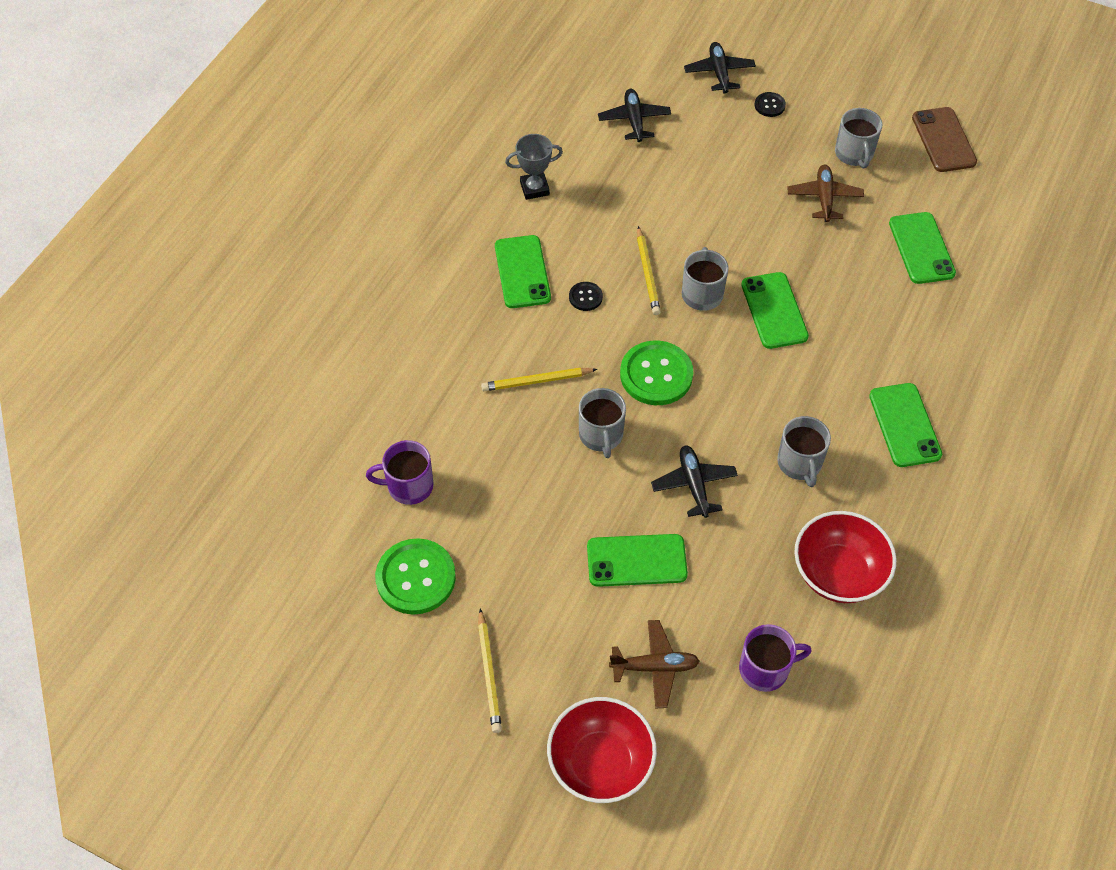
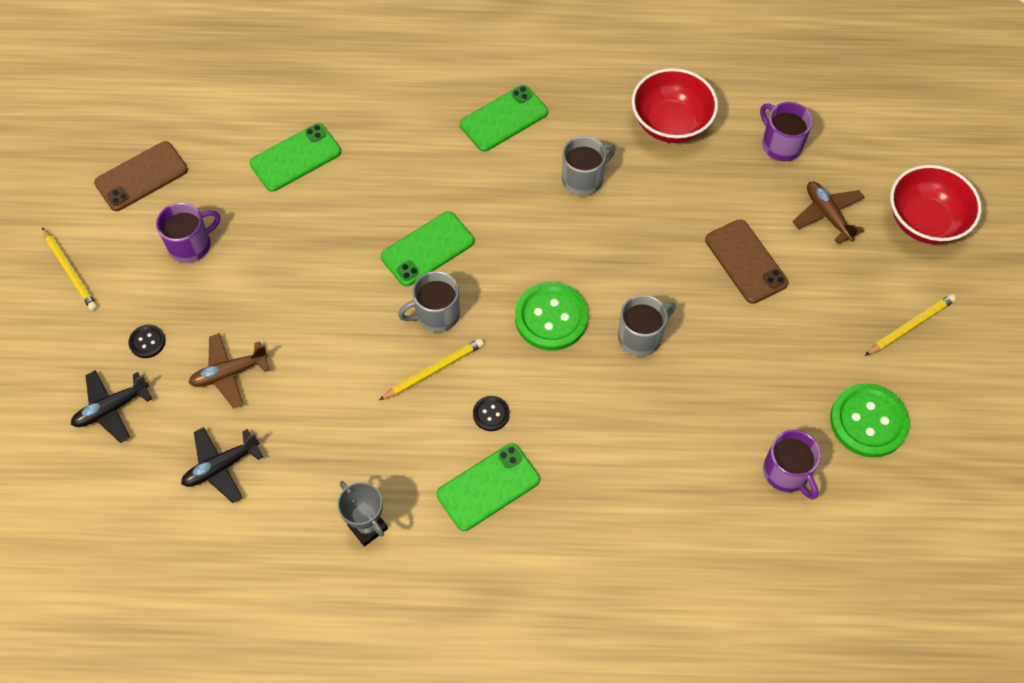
camera: 115 degrees left, 5 degrees up
yellow pencil [481,368,597,391] -> yellow pencil moved to [42,227,98,311]
green phone [587,534,688,587] -> brown phone [705,219,788,304]
black plane [651,445,738,518] -> none
brown plane [787,165,864,222] -> brown plane moved to [189,333,270,409]
grey mug [835,108,883,168] -> purple mug [156,202,220,263]

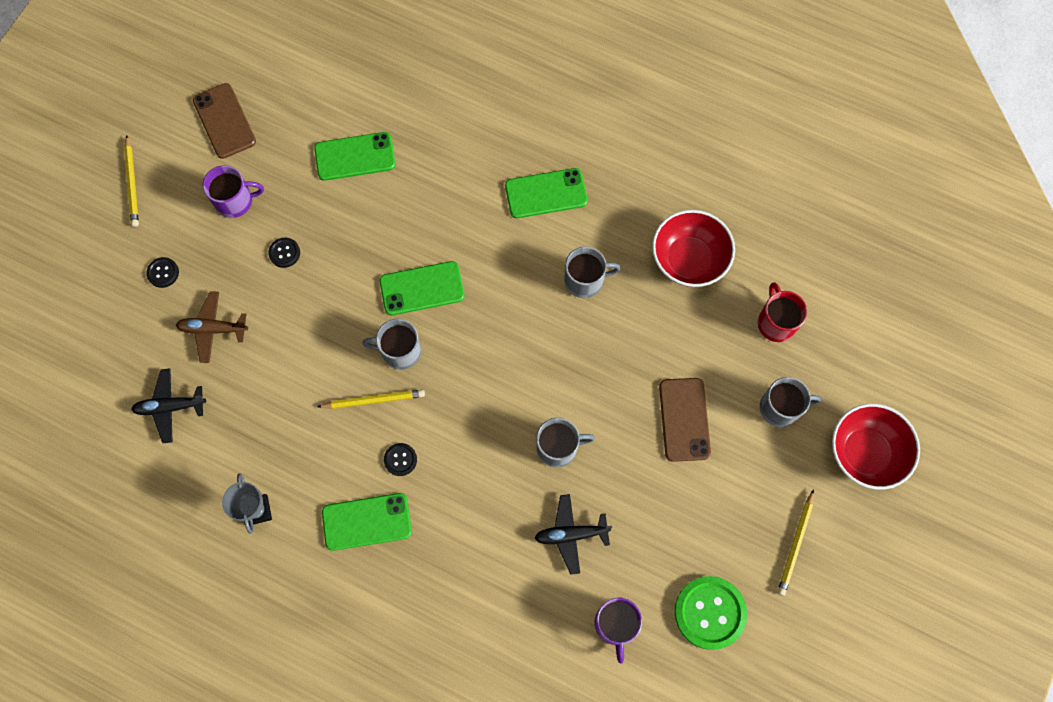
camera: 25 degrees right, 10 degrees up
black plane [71,370,152,443] -> black plane moved to [535,494,612,575]
brown phone [94,141,188,211] -> brown phone turned 75 degrees clockwise [193,83,256,159]
green button [515,282,588,350] -> none
purple mug [760,102,813,161] -> red mug [758,282,807,342]
brown plane [793,182,865,244] -> grey mug [760,377,822,427]
yellow pencil [865,294,956,356] -> yellow pencil turned 120 degrees clockwise [777,489,814,596]
none -> black button [268,238,300,268]

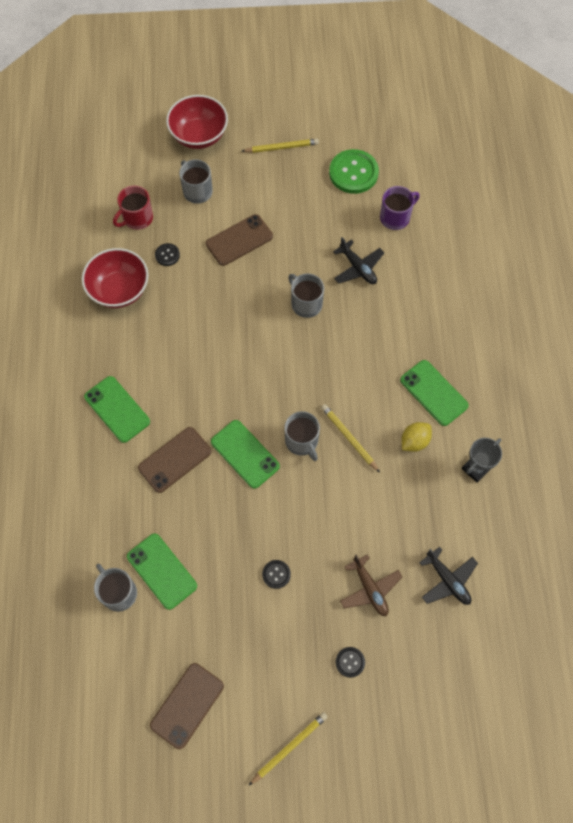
camera: 120 degrees left, 5 degrees down
purple mug [203,165,264,218] -> none
black button [384,443,417,476] -> black button moved to [155,243,180,266]
grey mug [564,246,621,298] -> grey mug moved to [94,564,137,612]
none -> brown phone [138,427,211,493]
none -> yellow lemon [402,422,432,452]

